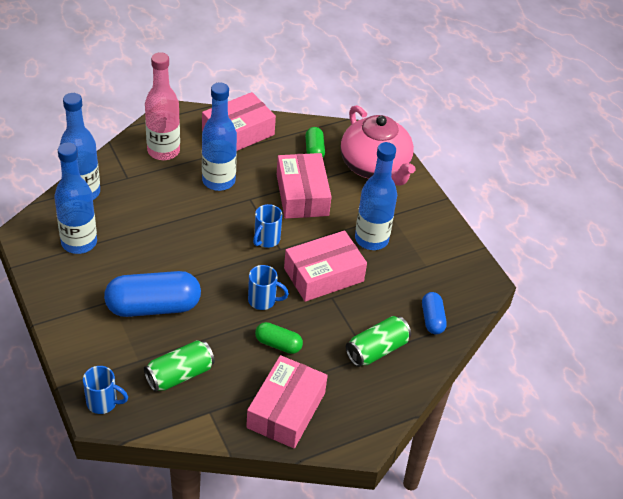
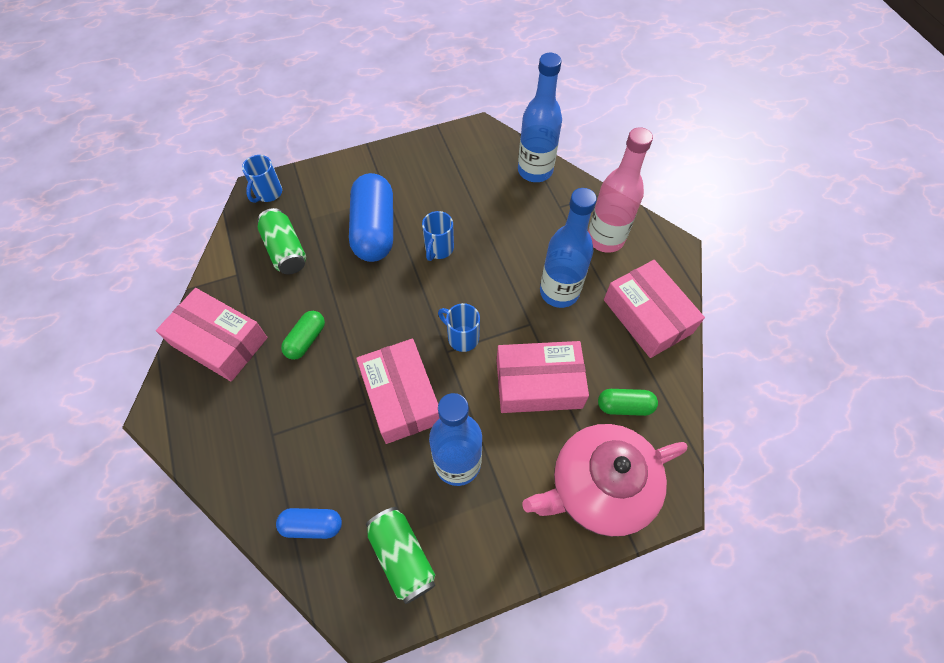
camera: 100 degrees right, 15 degrees up
blue bottle [54,142,97,254] -> none
blue mug [248,265,289,310] -> blue mug moved to [422,211,454,261]
green can [346,316,411,367] -> green can moved to [366,507,435,604]

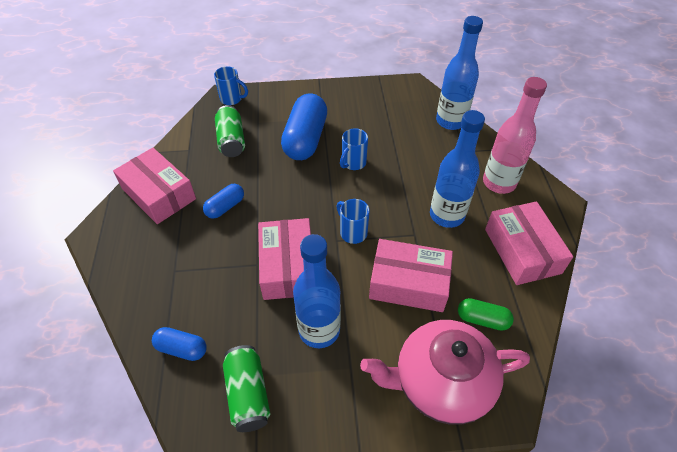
camera: 15 degrees right, 10 degrees down
blue mug [242,155,282,203] -> blue mug turned 105 degrees counterclockwise [214,67,248,105]
green capsule [281,311,325,360] -> blue capsule [203,184,244,219]

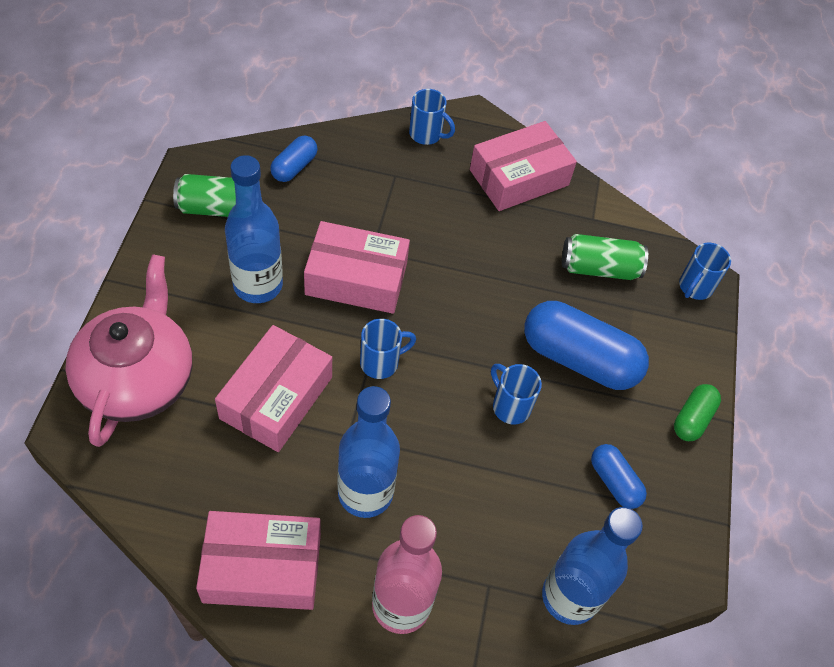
camera: 100 degrees right, 5 degrees up
blue capsule [203,184,244,219] -> blue capsule moved to [591,444,647,509]
green capsule [458,298,514,331] -> green capsule moved to [674,384,721,441]
none -> blue mug [409,89,455,145]

